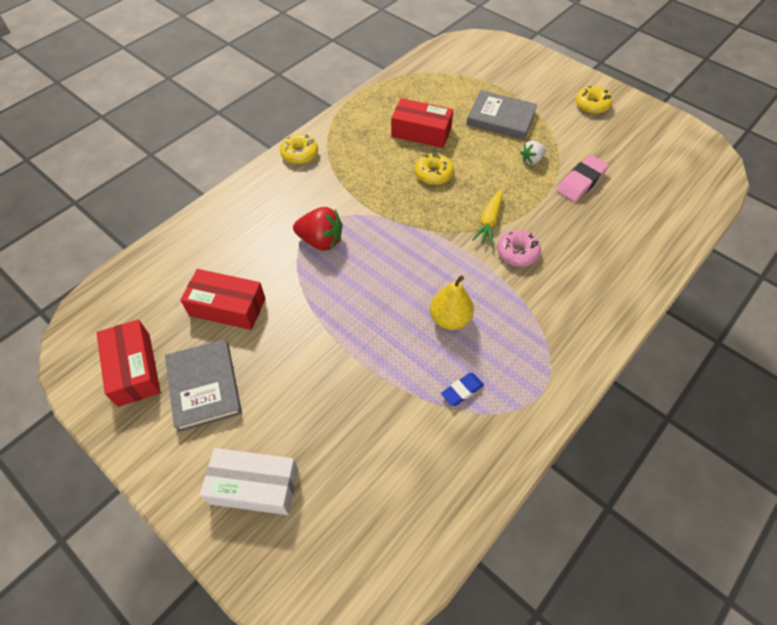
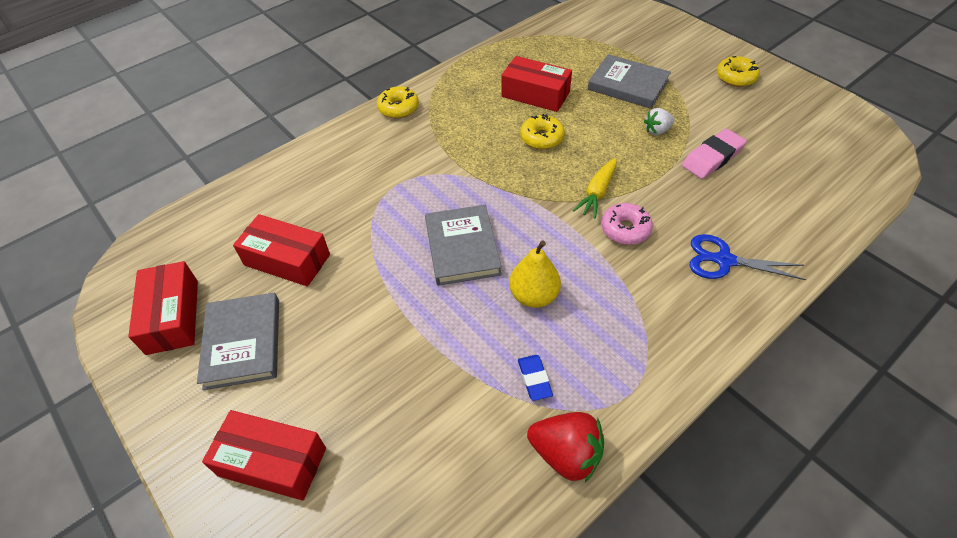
camera: 10 degrees right, 5 degrees down
white box [200,448,298,515] -> red box [202,410,326,500]
red strawberry [293,207,343,251] -> red strawberry moved to [527,412,604,482]
blue eraser [441,373,484,406] -> blue eraser turned 75 degrees counterclockwise [518,355,553,401]
none -> grey book [425,205,502,286]
none -> blue scissors [690,234,806,280]

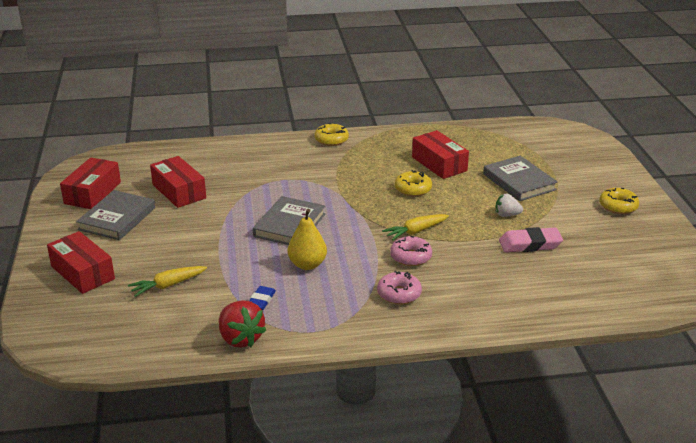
camera: 30 degrees right, 20 degrees down
blue scissors [690,234,806,280] -> none
none -> yellow carrot [128,266,207,297]
none -> pink donut [377,271,422,305]

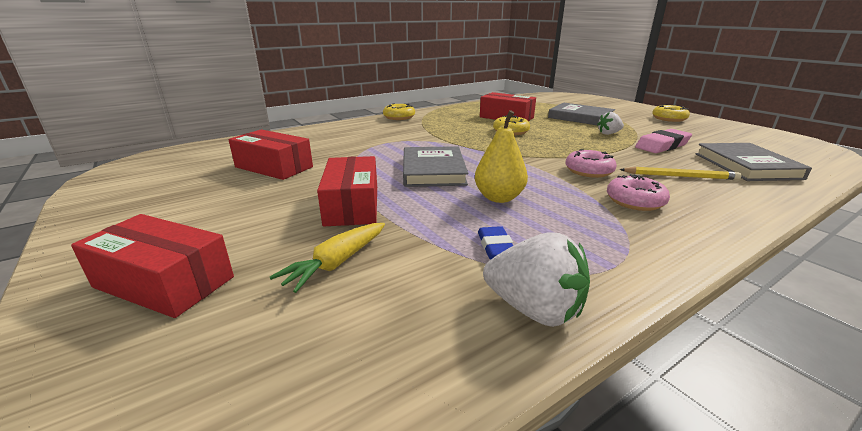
camera: 25 degrees left, 5 degrees down
red box [60,157,121,209] -> red box moved to [317,156,377,226]
grey book [76,190,155,240] -> grey book moved to [696,143,812,181]
red strawberry [219,300,266,348] -> white strawberry [483,232,590,327]
yellow carrot [382,214,449,241] -> none
none -> yellow pencil [620,167,742,180]

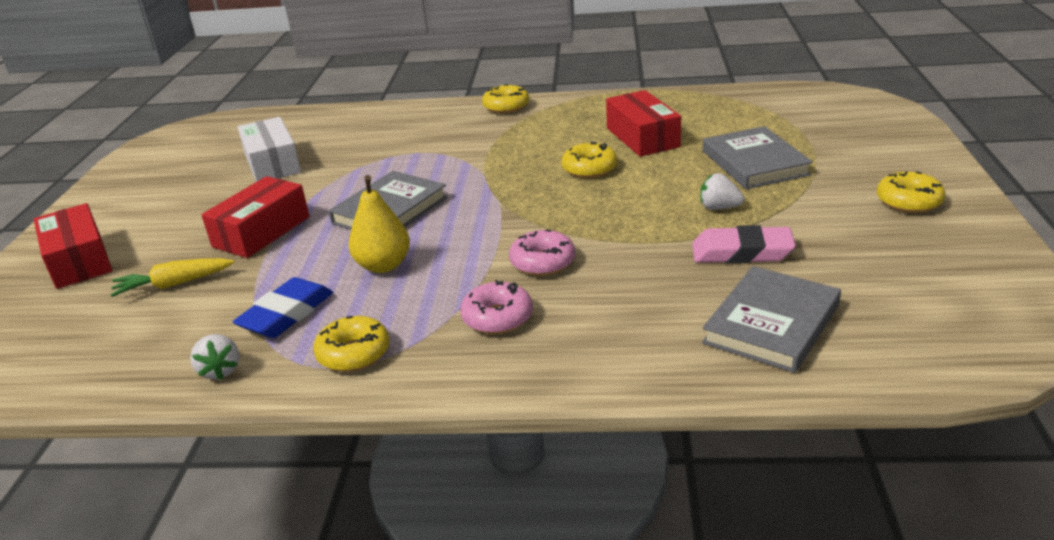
camera: 40 degrees right, 5 degrees up
red box [228,129,313,180] -> white box [238,117,301,182]
blue eraser [478,226,513,260] -> blue eraser [233,277,333,338], size x1.64
white strawberry [483,232,590,327] -> white strawberry [190,334,239,380], size x0.60
yellow pencil [620,167,742,180] -> none
none -> yellow donut [313,316,390,372]

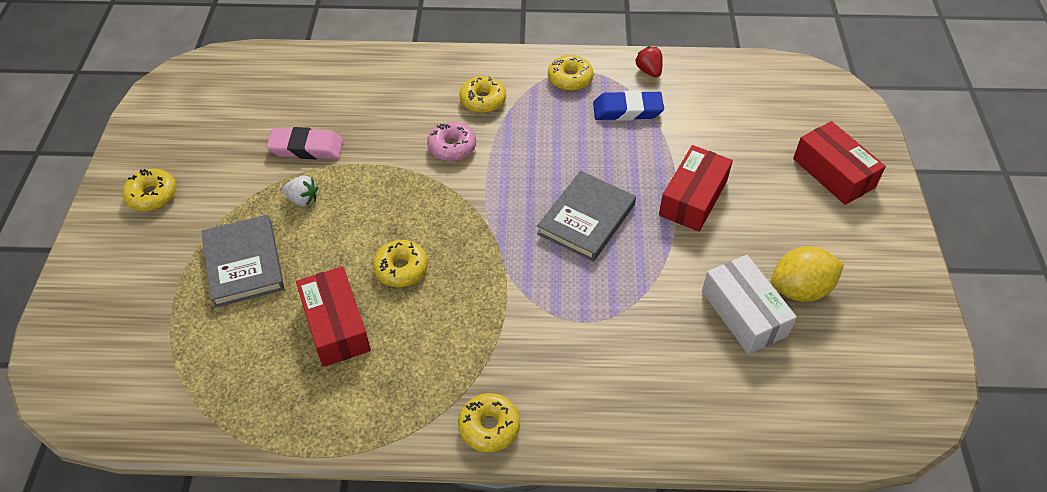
camera: 175 degrees right, 20 degrees up
yellow carrot [111,258,235,297] -> none
white strawberry [190,334,239,380] -> red strawberry [635,46,663,78]
blue eraser [233,277,333,338] -> blue eraser turned 60 degrees clockwise [593,90,664,121]
yellow pear [348,175,410,273] -> none
pink donut [460,280,533,334] -> yellow donut [459,76,506,113]
grey book [702,266,841,373] -> none
none -> yellow lemon [771,246,844,302]

